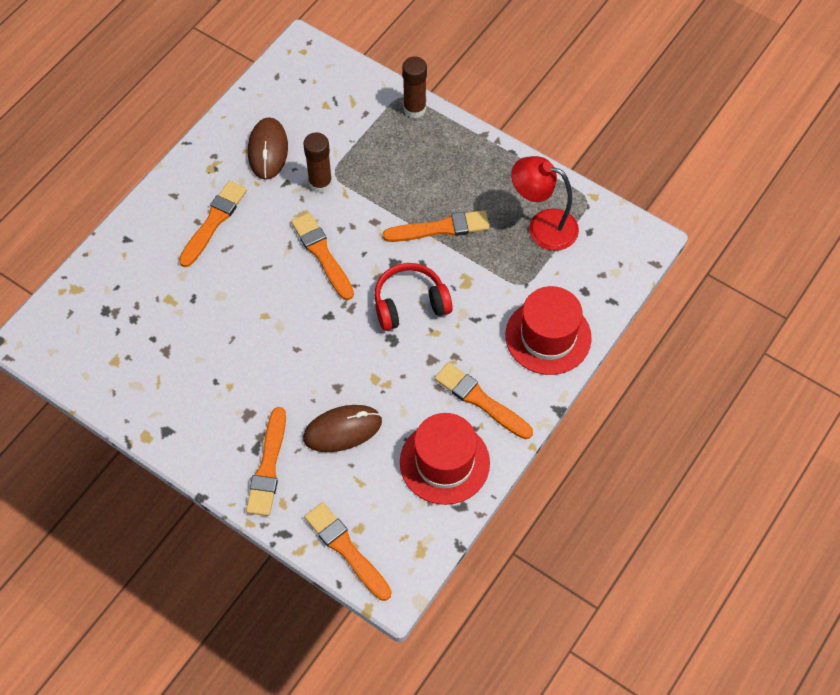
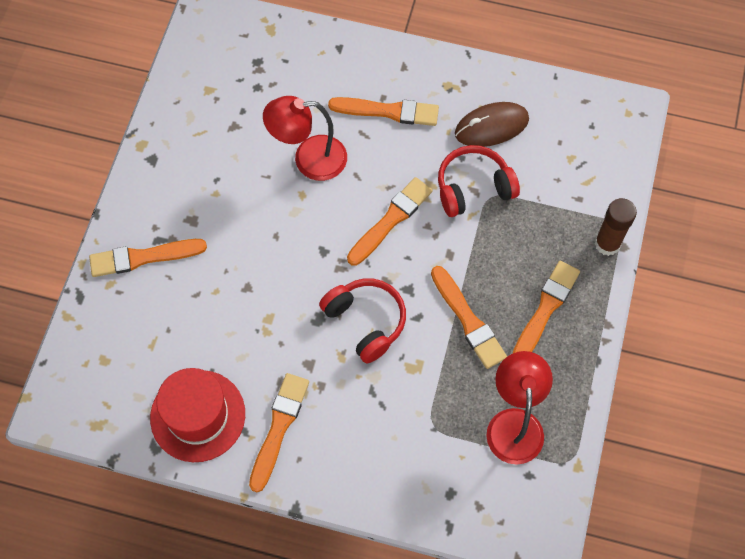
camera: 70 degrees right, 5 degrees up
brown glue stick [303,132,332,193] -> red headphones [438,145,520,217]
brown mouse [303,405,382,452] -> none
orange brush [304,502,392,601] -> orange brush moved to [513,261,580,353]
red hat [505,286,592,375] -> none
none -> red lamp [263,96,347,181]

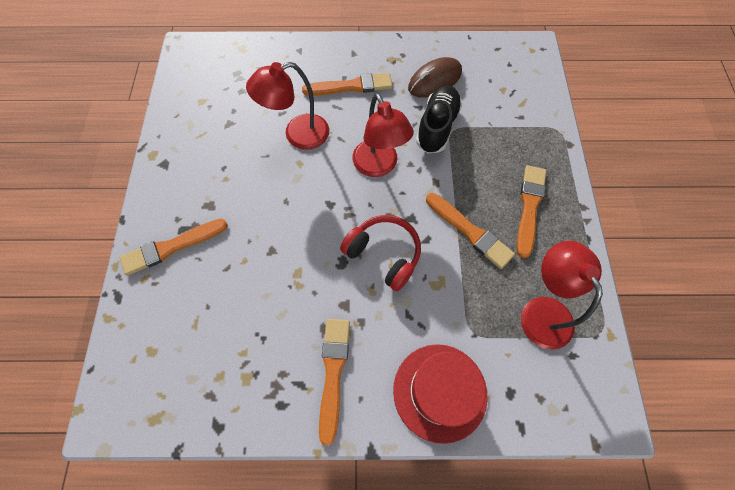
camera: 15 degrees left, 0 degrees up
red hat [150,368,245,462] -> red hat moved to [393,344,488,444]
orange brush [347,177,432,266] -> red lamp [353,93,414,177]
red headphones [438,145,520,217] -> black shoe [416,85,462,153]
brown glue stick [595,198,637,256] -> none

